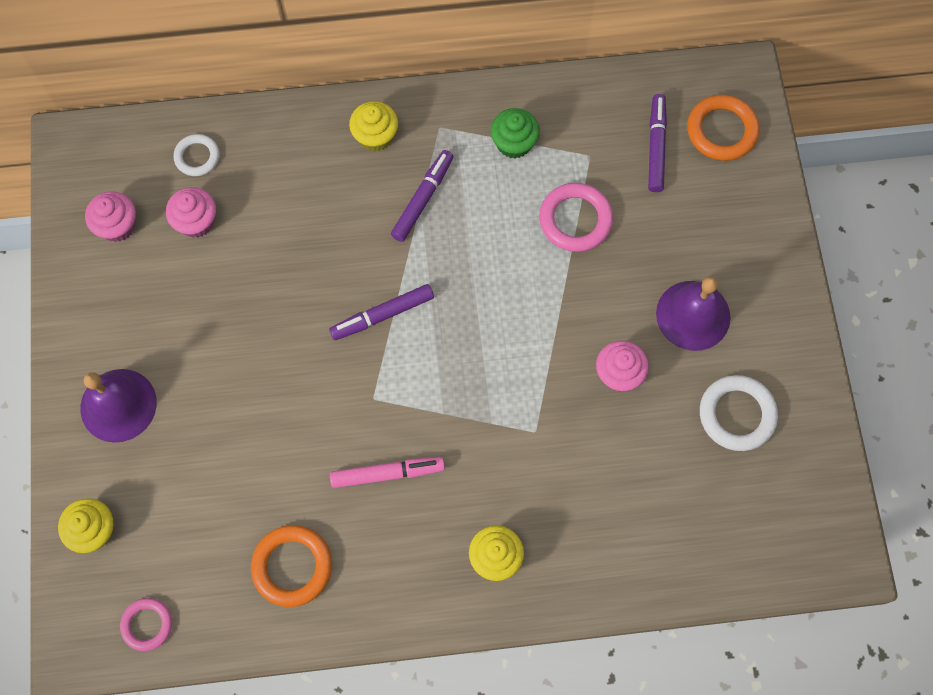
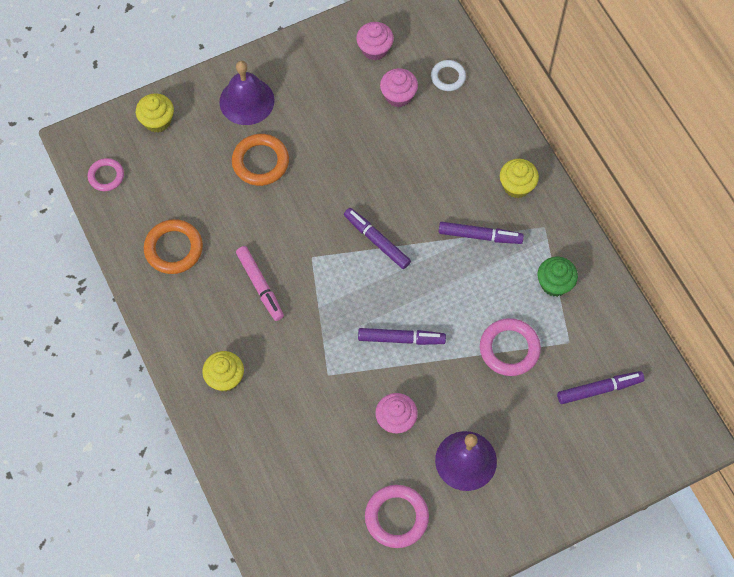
camera: 70 degrees right, 5 degrees down
orange ring [687,95,760,161] -> orange ring moved to [232,134,289,186]
white ring [700,375,778,451] -> pink ring [365,485,429,548]
none -> purple marker [358,328,446,345]

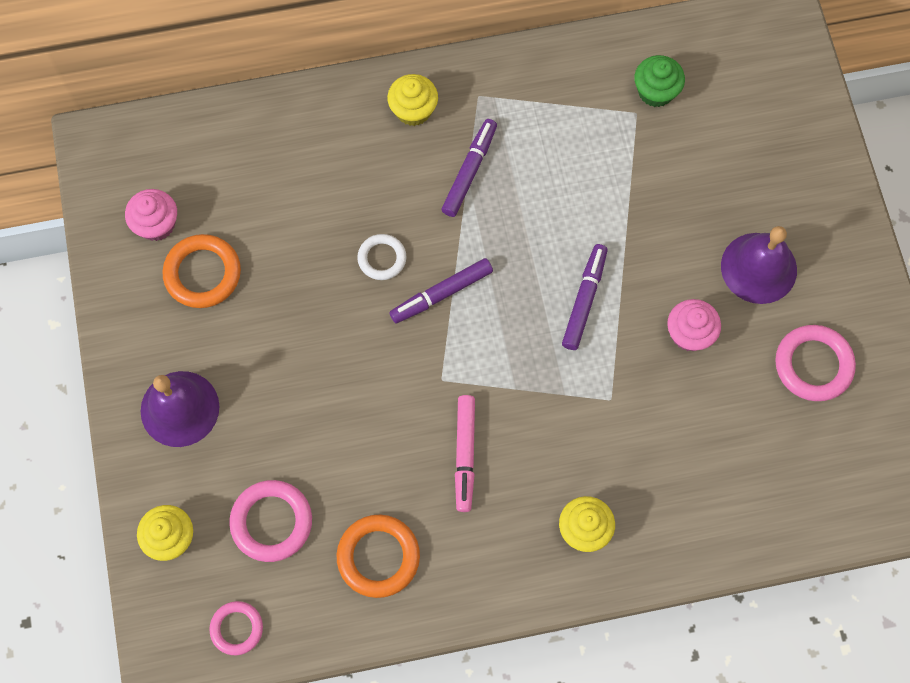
camera: 75 degrees left, 5 degrees up
orange ring [232,134,289,186] -> orange ring moved to [162,234,241,308]
pink marker [236,246,284,321] -> pink marker turned 105 degrees clockwise [455,395,475,512]
pink cupcake [380,68,418,107] -> none
white ring [431,60,466,91] -> white ring moved to [357,234,406,280]
pink ring [480,318,541,376] -> pink ring moved to [229,480,312,562]
green cupcake [537,257,578,297] -> green cupcake moved to [634,55,685,107]
purple marker [557,371,644,404] -> none

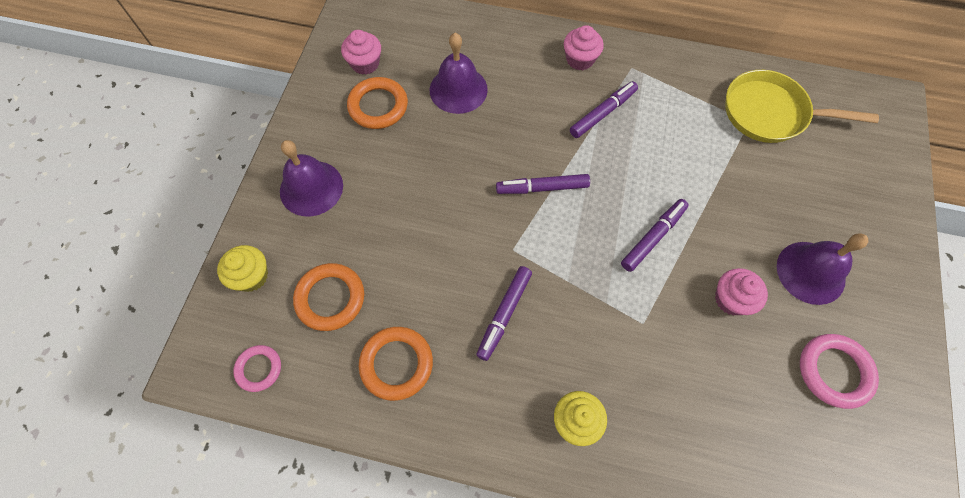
camera: 25 degrees right, 5 degrees down
pink ring [229,480,312,562] -> orange ring [293,263,364,331]
white ring [357,234,406,280] -> none
yellow cupcake [387,74,438,126] -> pink cupcake [564,25,604,70]
pink marker [455,395,475,512] -> purple marker [476,266,532,361]
green cupcake [634,55,685,107] -> yellow pan [725,70,879,143]
none -> purple bell [430,33,488,114]

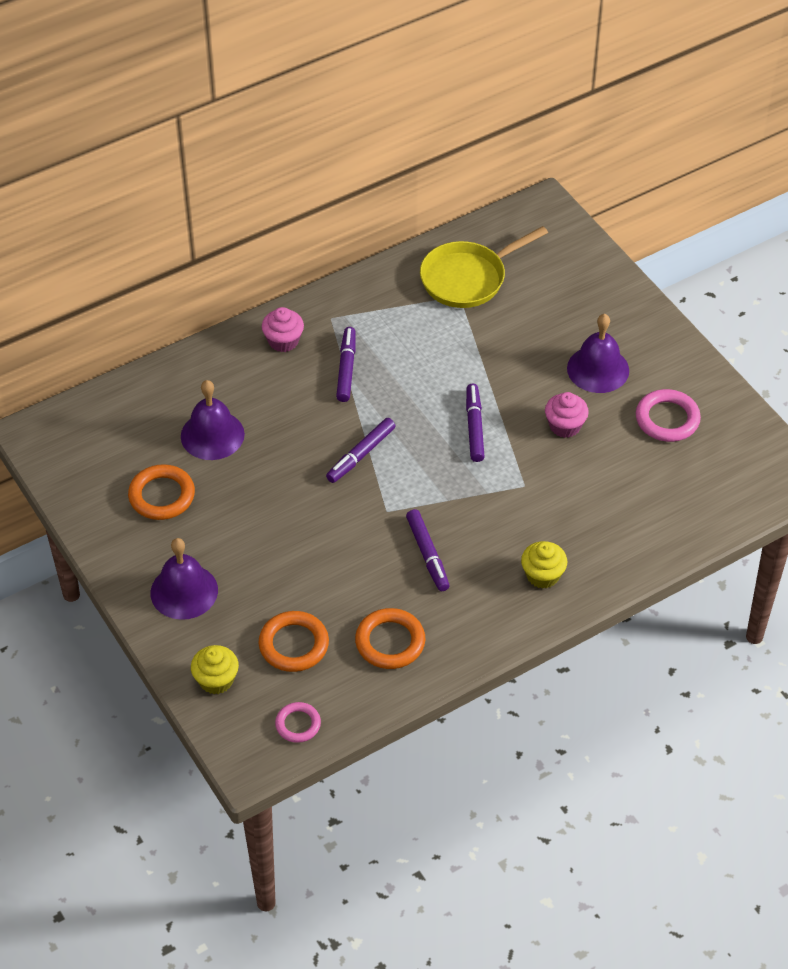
camera: 45 degrees left, 15 degrees down
pink cupcake [341,30,381,75] -> none

